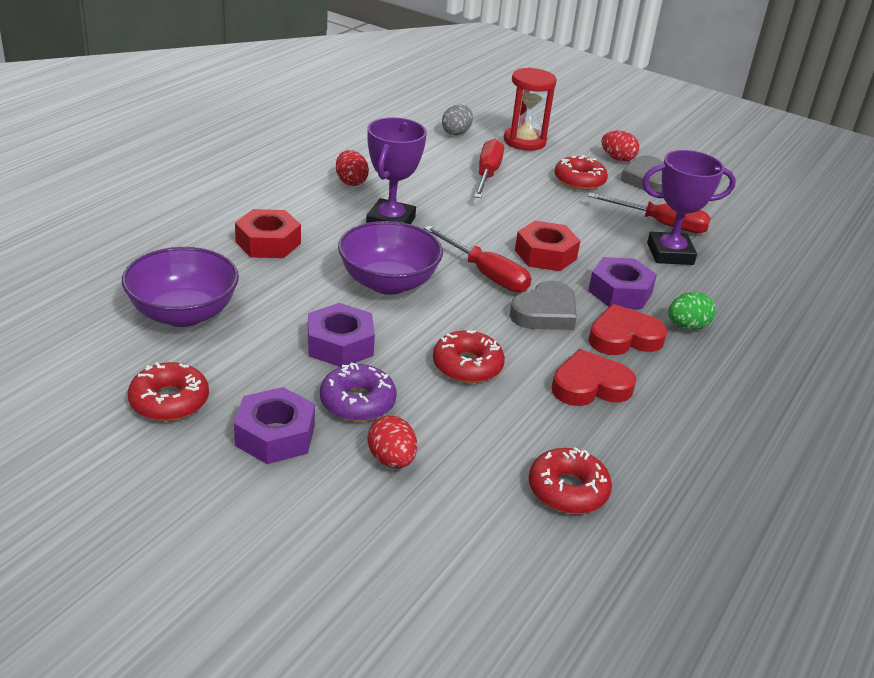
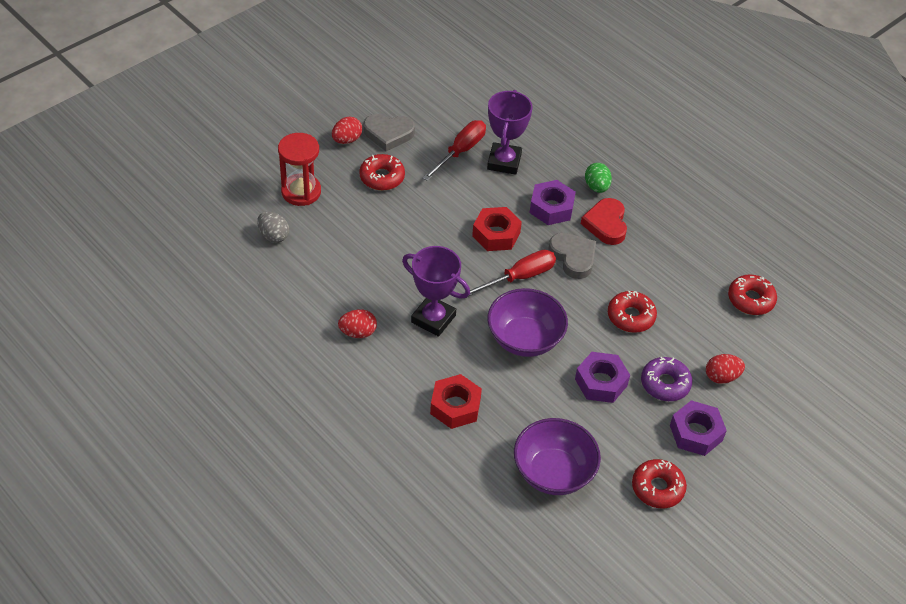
camera: 75 degrees left, 15 degrees up
red screwdriver [474,139,504,198] -> none
red heart [551,349,636,406] -> none

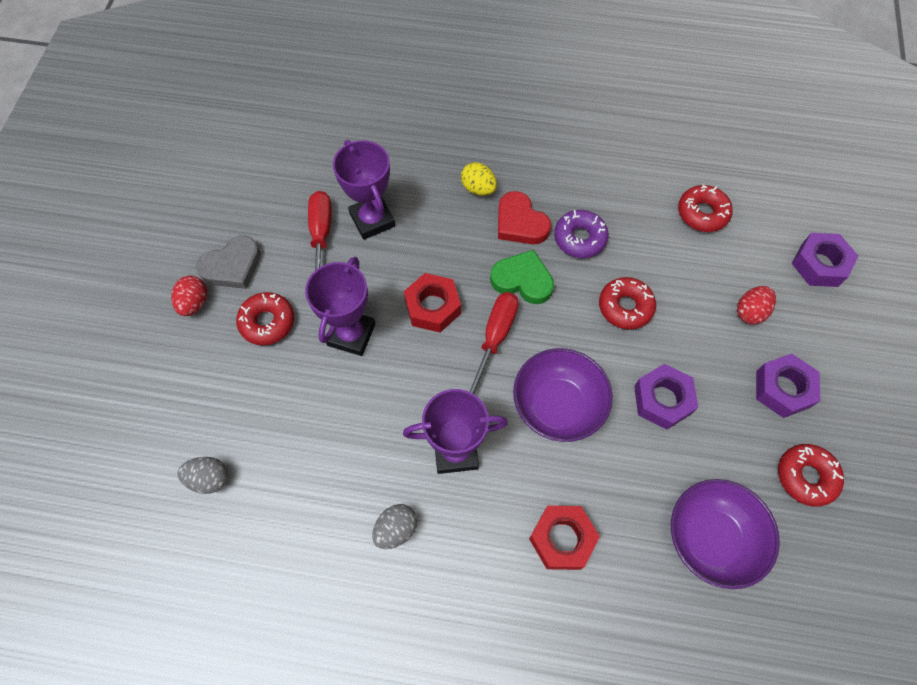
camera: 35 degrees left, 15 degrees up
red hourglass [278,133,321,206] -> none
red egg [338,309,377,338] -> grey egg [372,504,417,549]
purple nut [530,180,576,225] -> purple nut moved to [792,233,859,287]
grey heart [549,233,596,279] -> green heart [490,250,554,304]
green egg [585,163,612,193] -> yellow egg [461,162,497,196]
purple donut [641,357,692,401] -> purple donut moved to [554,210,609,258]
none -> purple trophy [305,257,375,356]

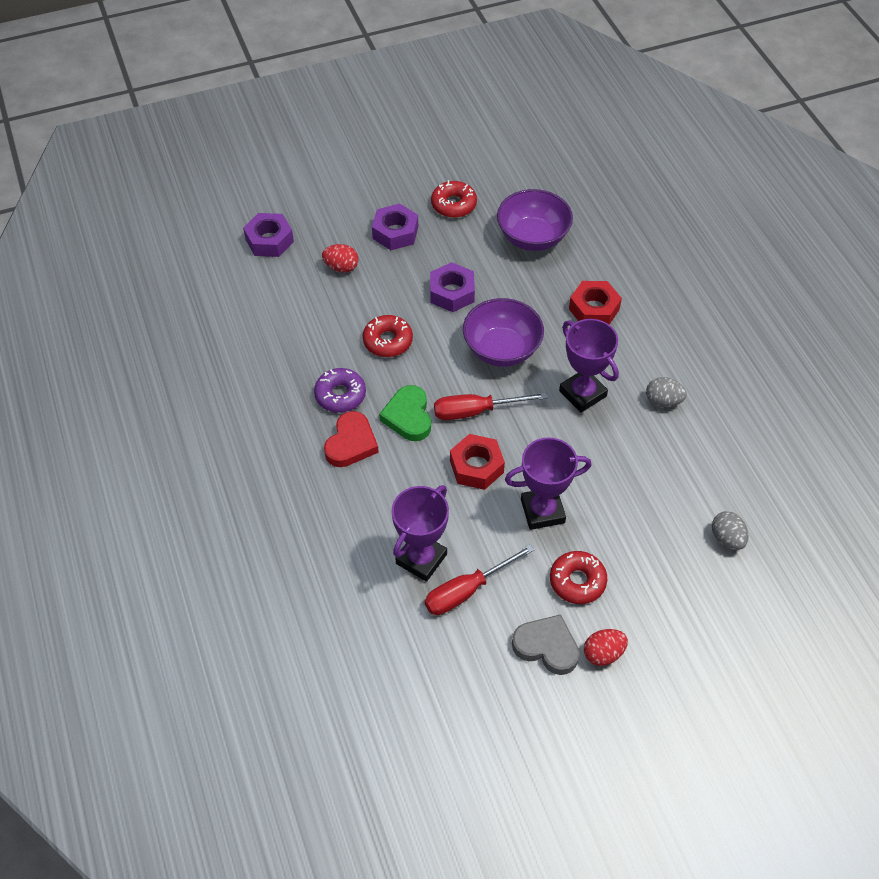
camera: 120 degrees left, 10 degrees down
yellow egg [461,162,497,196] -> none
red donut [678,185,733,232] -> none

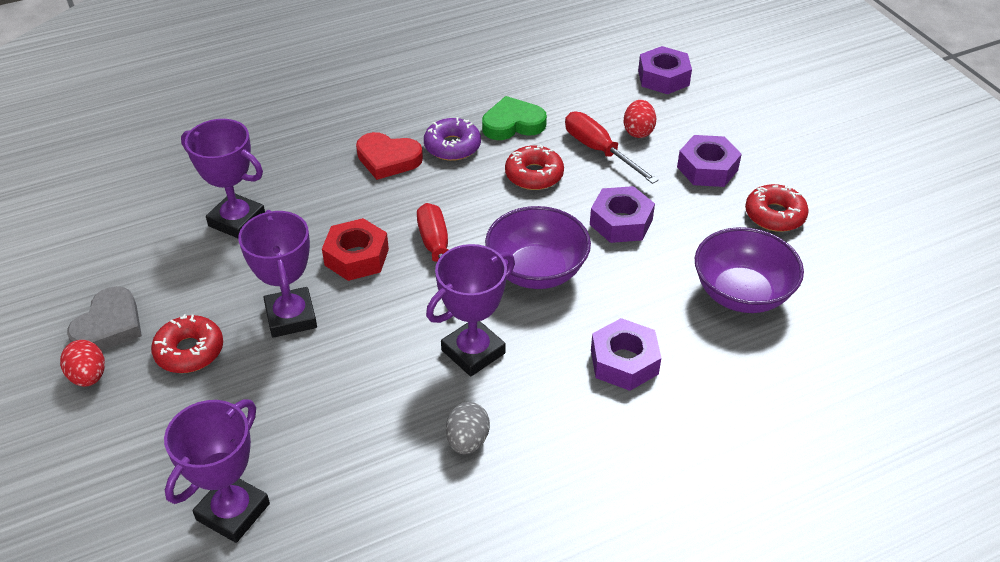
camera: 85 degrees right, 10 degrees down
green heart [379,385,431,441] -> green heart moved to [482,96,547,140]
red screwdriver [425,544,535,615] -> red screwdriver moved to [565,112,658,184]
red nut [569,281,622,325] -> purple nut [591,318,661,391]
grey egg [712,511,748,550] -> purple trophy [164,399,270,543]

